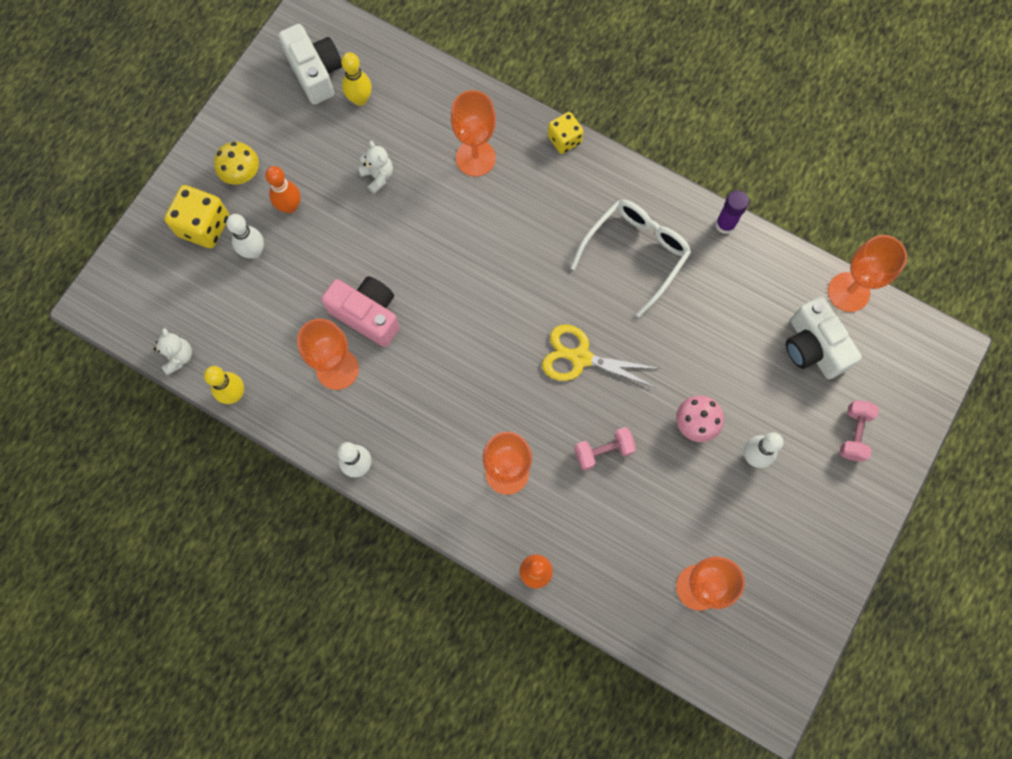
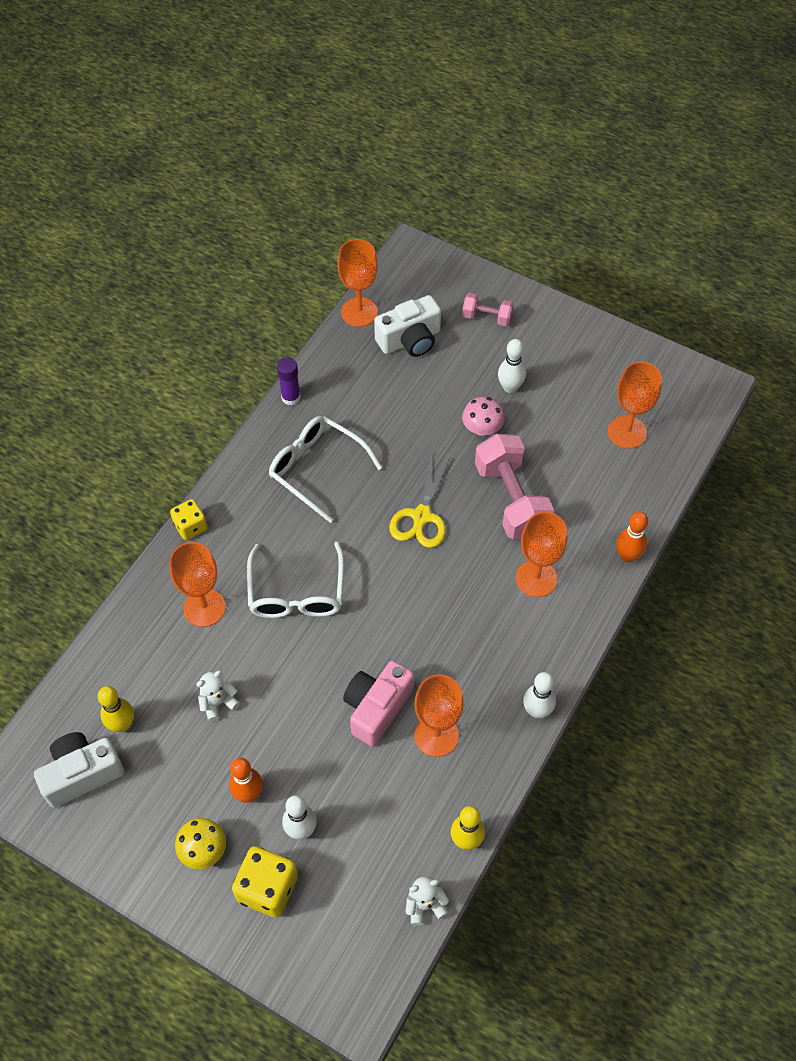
camera: 90 degrees left, 15 degrees down
pink dumbbell [574,427,636,470] -> pink dumbbell [475,434,554,539], size x1.93
none -> white glasses [247,542,344,618]

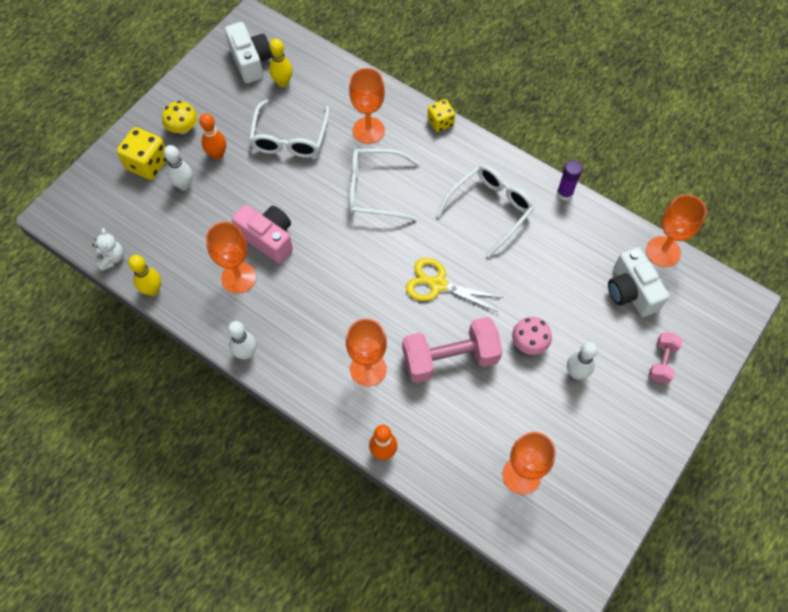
camera: 95 degrees right, 5 degrees up
white teddy bear [196,670,240,722] -> white glasses [249,99,329,158]

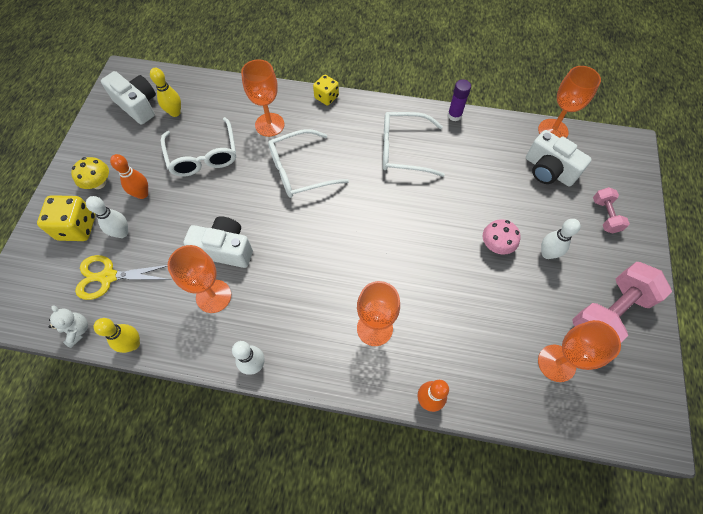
camera: 25 degrees left, 0 degrees up
pink camera [232,204,293,264] -> white camera [184,216,253,268]
pink dumbbell [402,317,503,383] -> pink dumbbell moved to [572,262,672,343]
yellow scissors [406,258,503,312] -> yellow scissors moved to [75,255,172,300]
white glasses [436,165,535,257] -> white glasses turned 105 degrees counterclockwise [383,112,445,177]

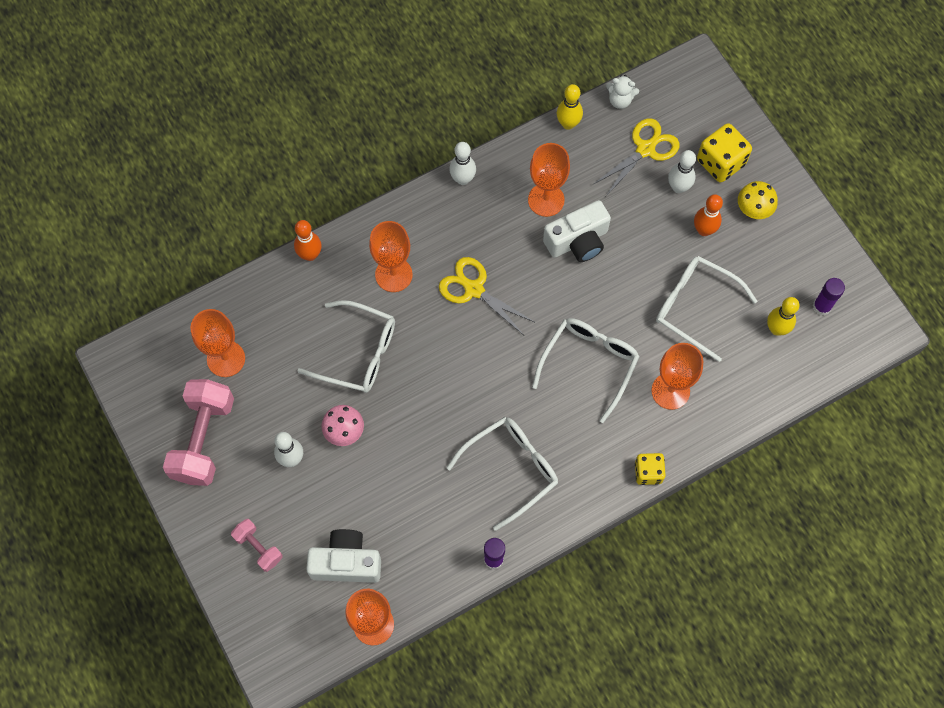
camera: 140 degrees right, 5 degrees up
white camera [101,71,156,125] -> purple glue stick [813,278,845,315]
none -> white glasses [297,300,395,393]
none -> yellow scissors [439,257,536,335]

